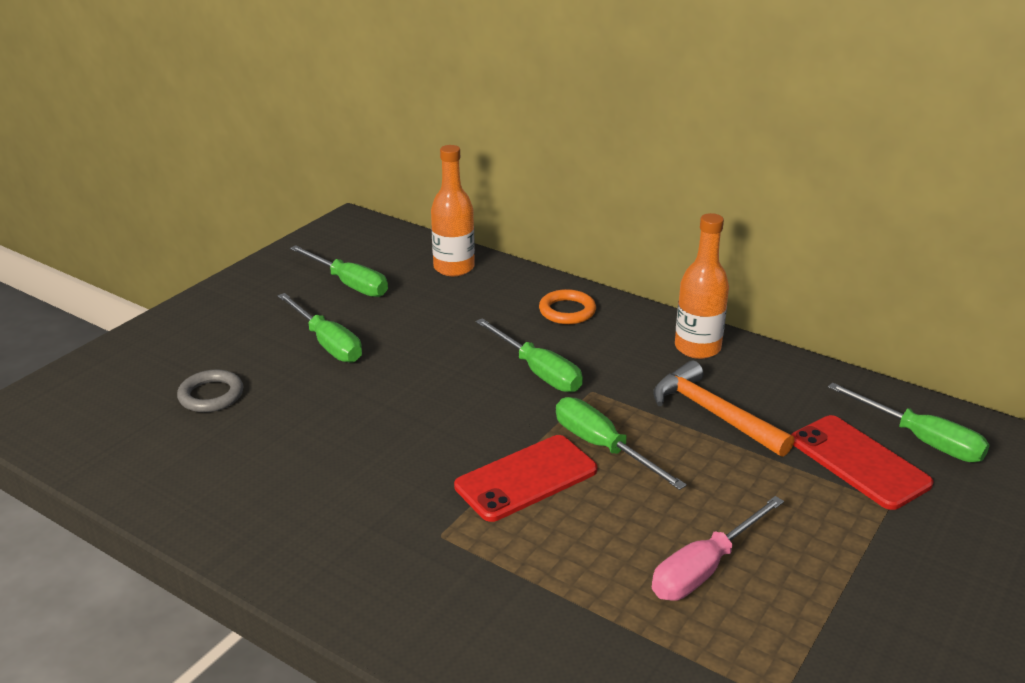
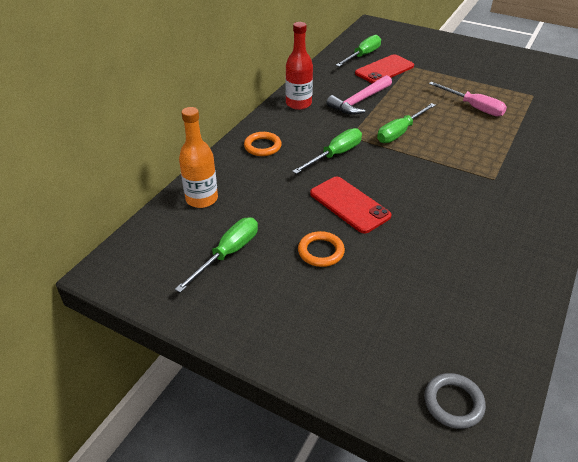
camera: 95 degrees left, 10 degrees up
grey ring [177,369,243,412] -> grey ring moved to [424,373,486,429]
green screwdriver [278,293,362,362] -> orange ring [298,231,345,267]
red phone [454,435,597,522] -> red phone moved to [310,177,392,234]
orange hammer [653,360,794,457] -> pink hammer [327,75,392,115]
orange bottle [675,213,729,359] -> red bottle [285,22,313,110]

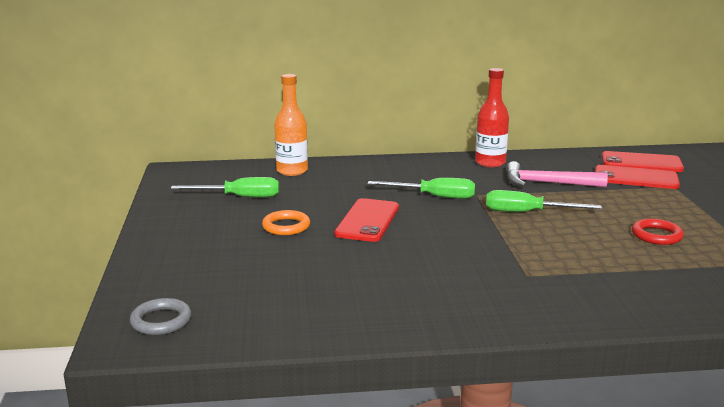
camera: 55 degrees right, 20 degrees down
orange ring [244,132,282,156] -> none
green screwdriver [336,35,381,67] -> red phone [602,151,684,172]
pink screwdriver [429,82,507,116] -> red ring [632,219,684,245]

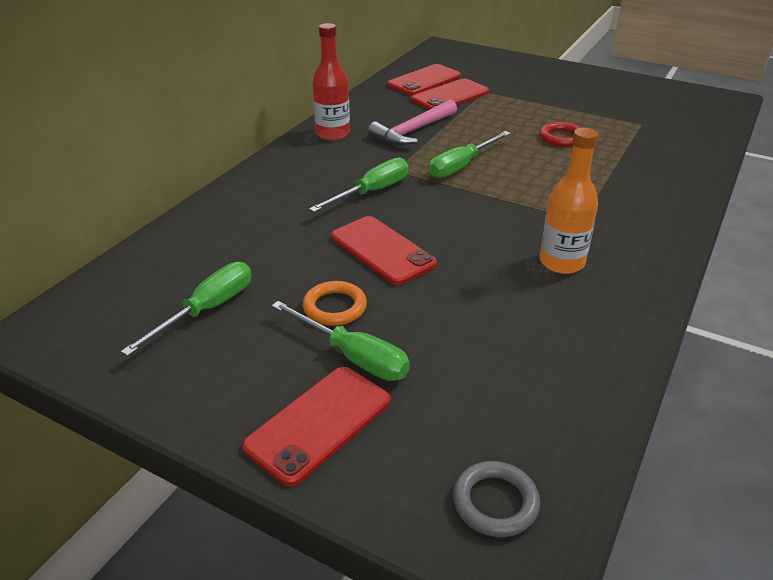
camera: 55 degrees left, 15 degrees up
orange bottle [275,74,308,176] -> orange bottle moved to [540,128,598,274]
none -> red phone [242,367,390,486]
none -> green screwdriver [272,301,410,381]

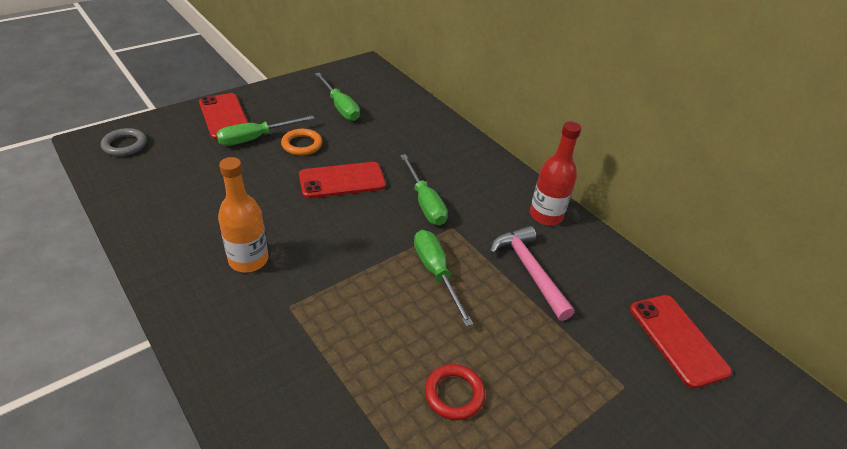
camera: 110 degrees right, 5 degrees up
red phone [411,78,489,110] -> none

